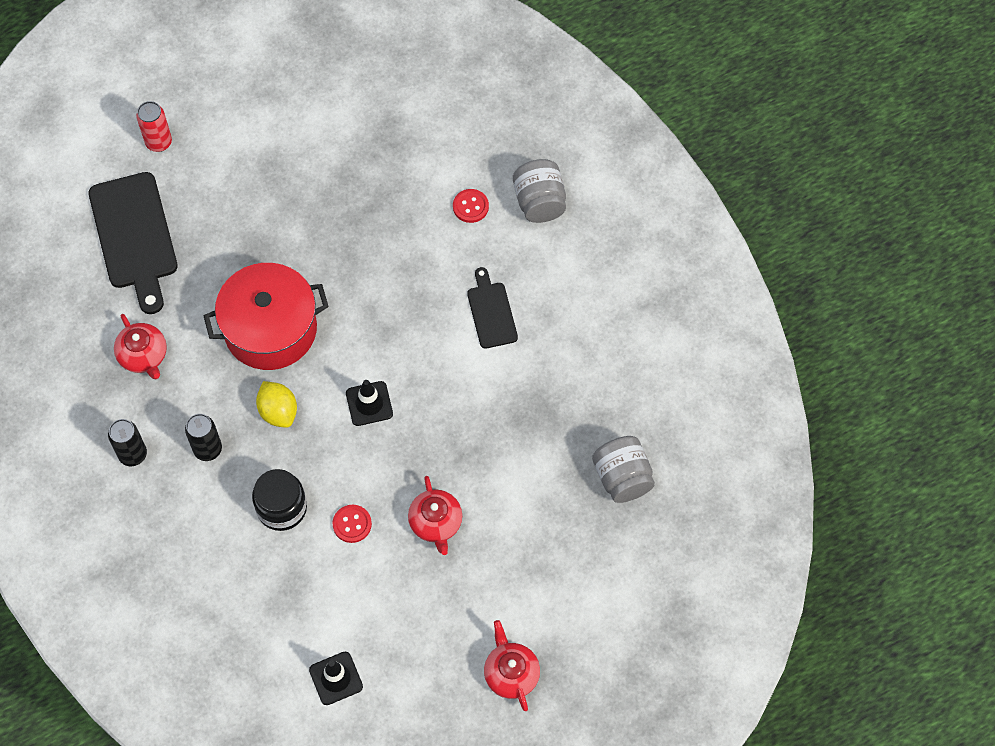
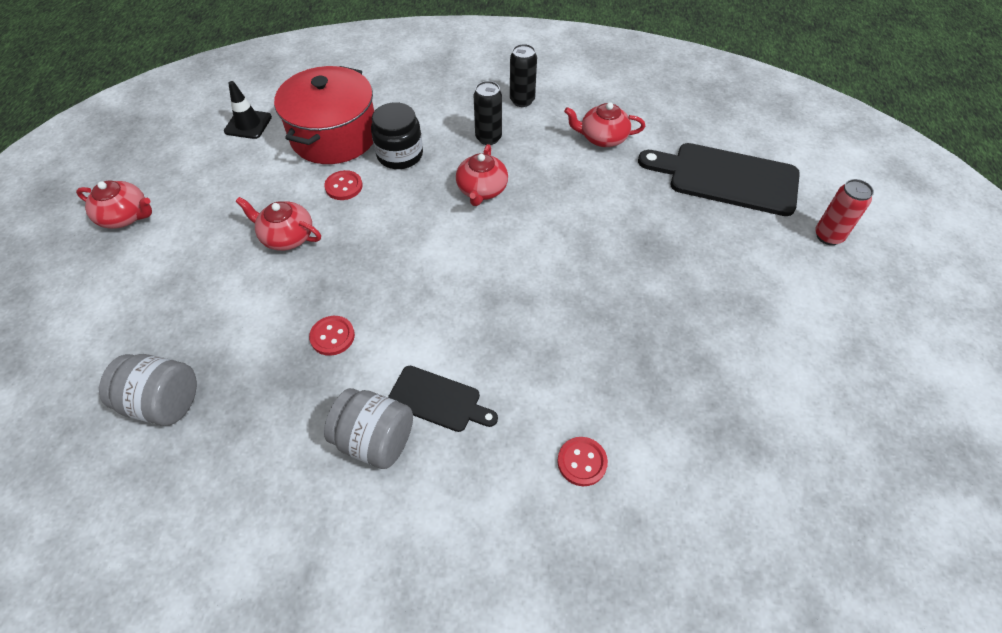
camera: 125 degrees right, 10 degrees down
red pot [204,263,329,370] -> red pot moved to [274,66,374,164]
yellow lemon [256,381,297,428] -> red teapot [456,144,508,206]
black traffic cone [346,380,393,426] -> none
grey jar [513,159,566,223] -> grey jar moved to [324,388,413,469]
none -> red button [309,316,355,356]

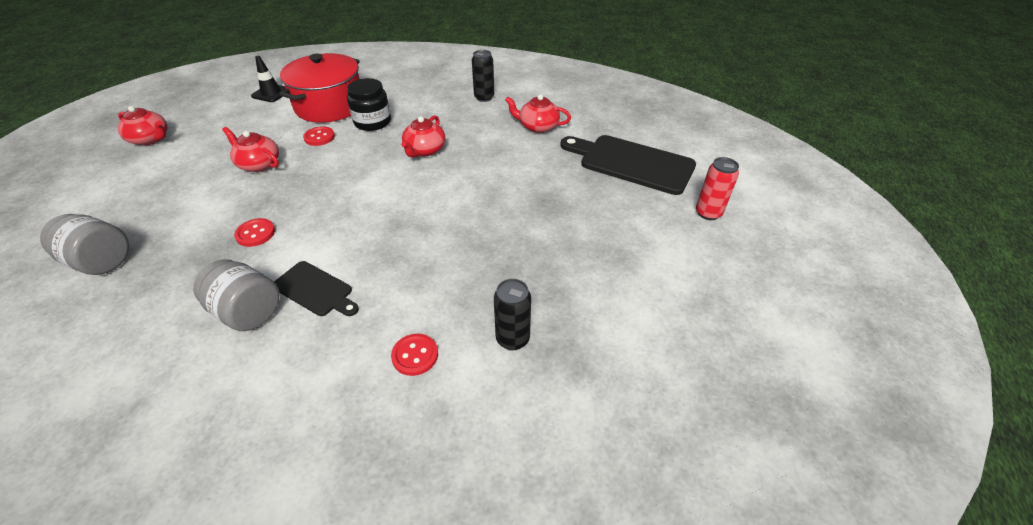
camera: 10 degrees right, 10 degrees down
black can [474,81,502,145] -> black can moved to [494,279,531,351]

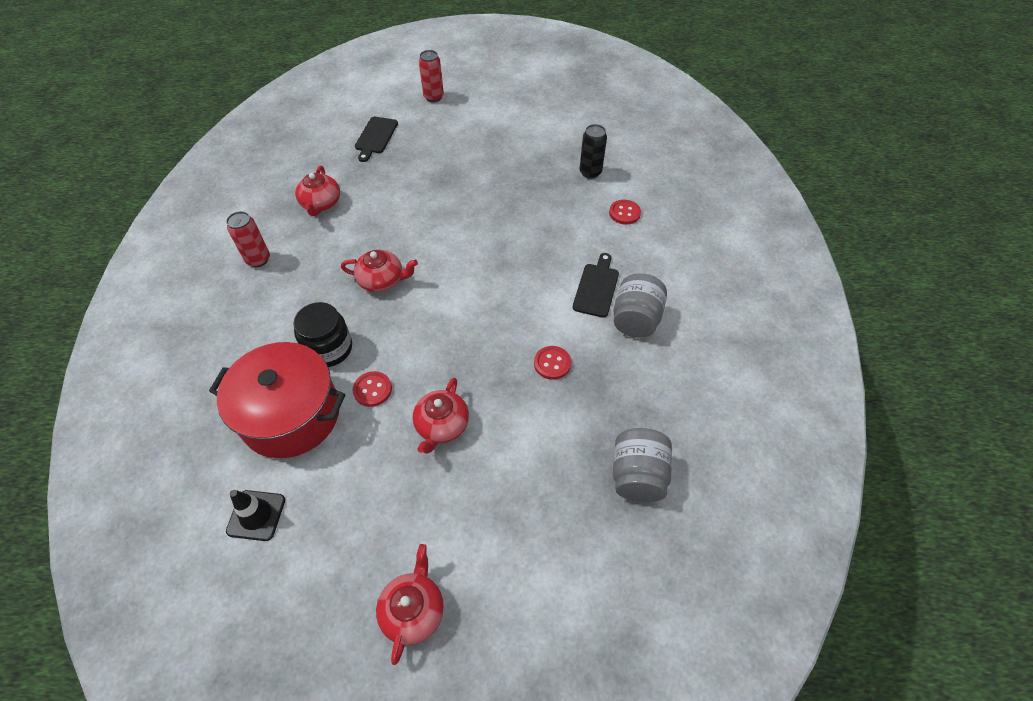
camera: 105 degrees left, 10 degrees up
black can [472,50,494,102] -> red can [226,211,270,267]
black cutting board [560,135,696,195] -> black cutting board [355,117,398,162], size x0.55

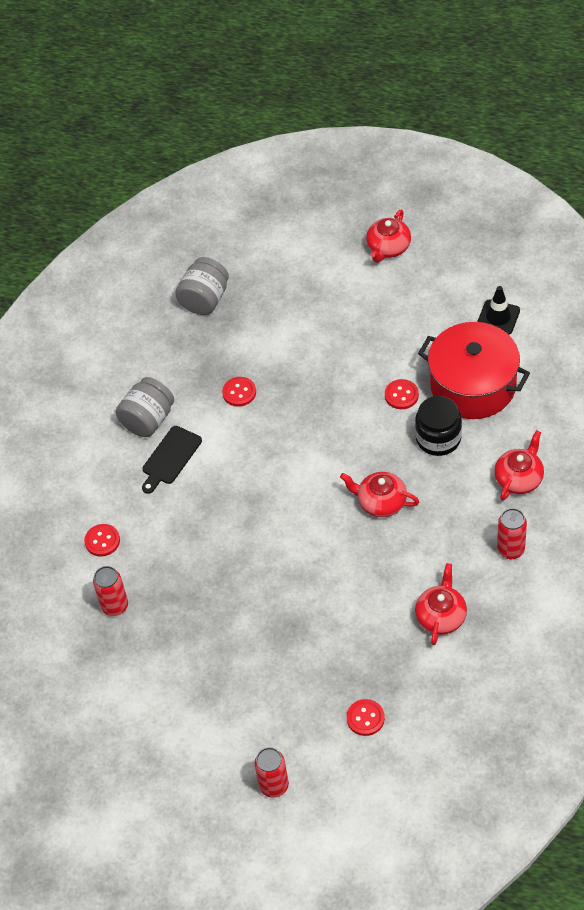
camera: 160 degrees left, 0 degrees up
black cutting board [355,117,398,162] -> red button [347,699,385,736]
red teapot [413,378,469,454] -> red teapot moved to [494,430,544,500]
black can [580,124,607,179] -> red can [93,566,128,616]

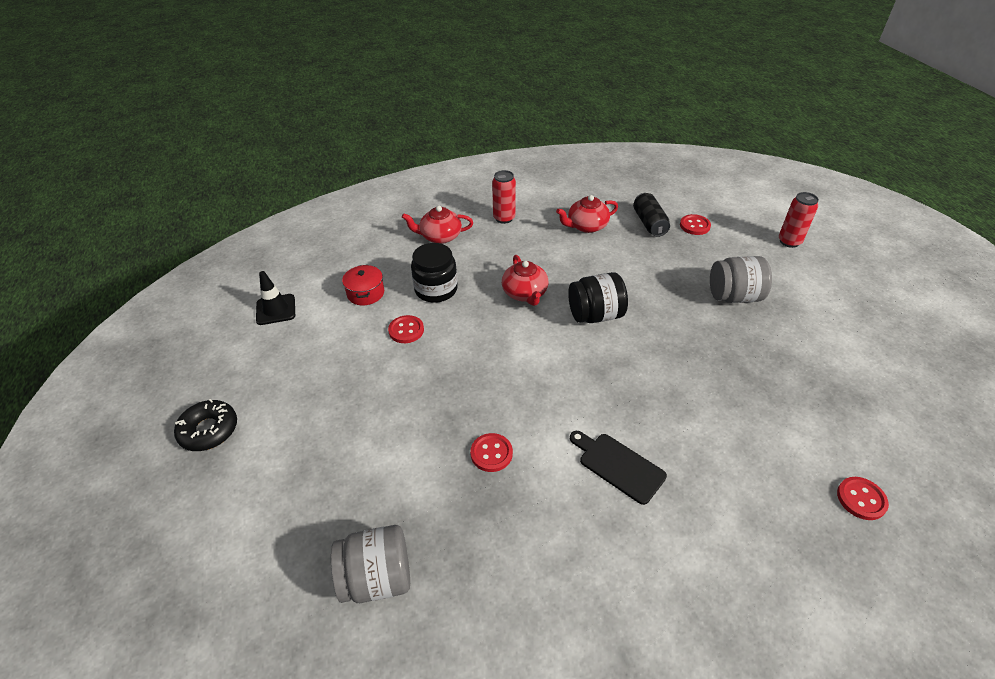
camera: 130 degrees left, 10 degrees down
red button [84,524,120,556] -> red button moved to [837,477,889,520]
red can [93,566,128,616] -> none
grey jar [116,377,174,437] -> grey jar moved to [710,256,772,303]
black cutting board [142,426,202,494] -> black cutting board turned 135 degrees counterclockwise [570,431,667,505]
red teapot [366,209,411,263] -> black donut [174,399,237,451]
red pot [418,322,530,419] -> red pot [342,265,384,305], size x0.45
none -> black jar [568,272,628,323]
none -> black can [633,193,670,237]

